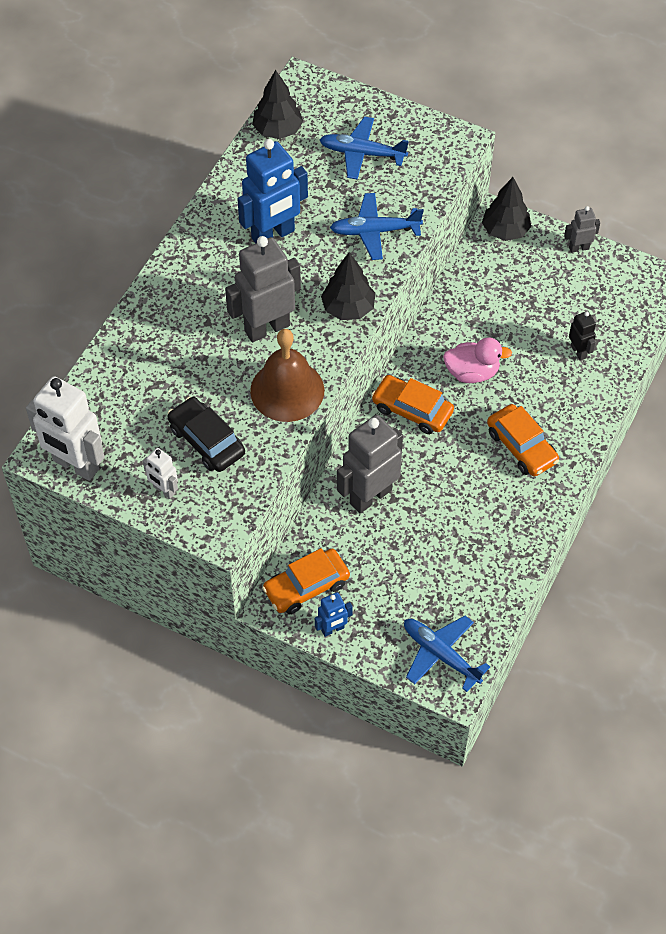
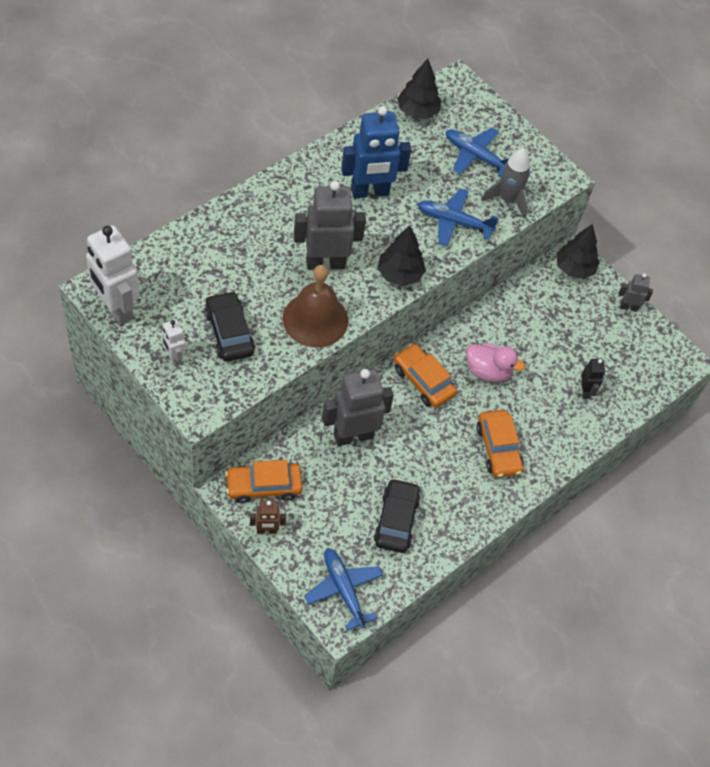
camera: 15 degrees right, 0 degrees up
blue robot [315,592,353,637] -> brown robot [250,500,286,534]
none -> black car [374,478,421,553]
none -> grey rocket [481,148,530,219]

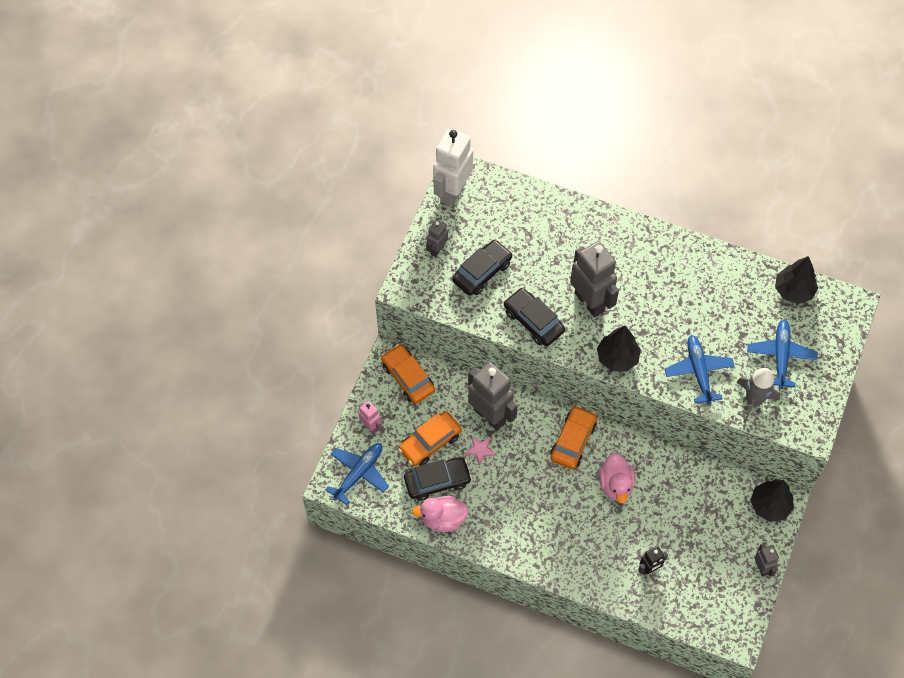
camera: 70 degrees right, 5 degrees up
white robot [162,319,186,366] -> grey robot [426,220,448,257]
brown robot [250,500,286,534] -> none
brown bell [283,265,348,348] -> black car [504,288,565,346]
blue robot [341,106,412,198] -> none
orange car [476,410,524,478] -> orange car moved to [398,411,462,466]
none -> pink robot [359,401,382,434]
none -> pink duck [412,496,469,532]
none -> pink star [465,437,495,465]

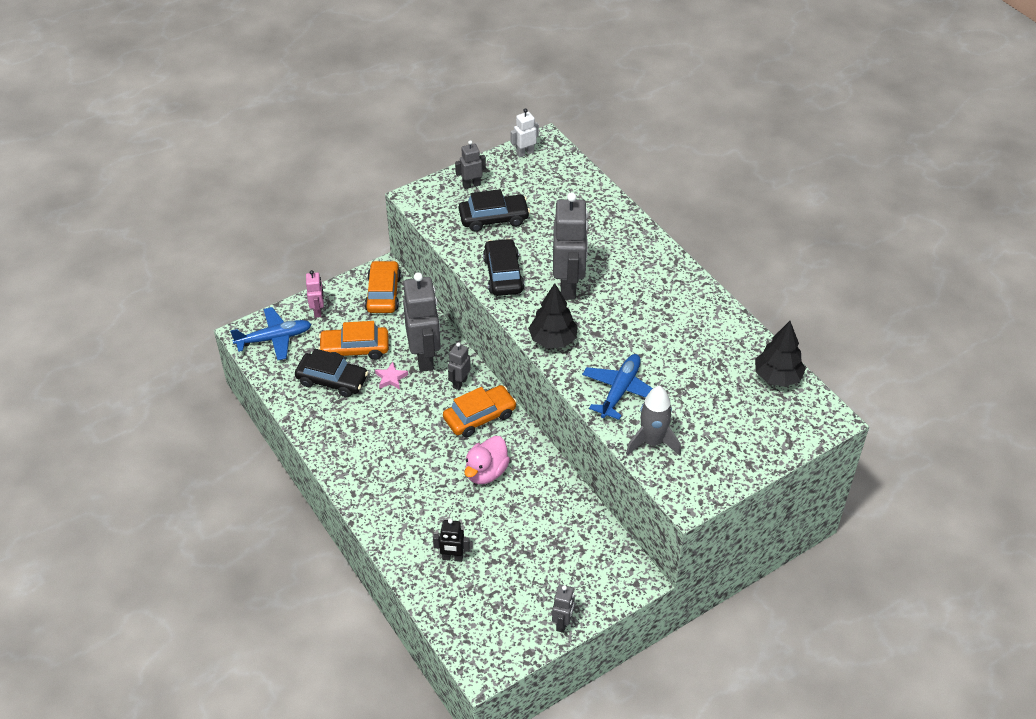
camera: 35 degrees right, 15 degrees down
pink duck [412,496,469,532] -> none
white robot [433,128,473,207] -> white robot [510,109,539,158], size x0.49
blue plane [747,320,817,389] -> none
black tree [750,479,794,522] -> none
none -> grey robot [448,342,471,390]

